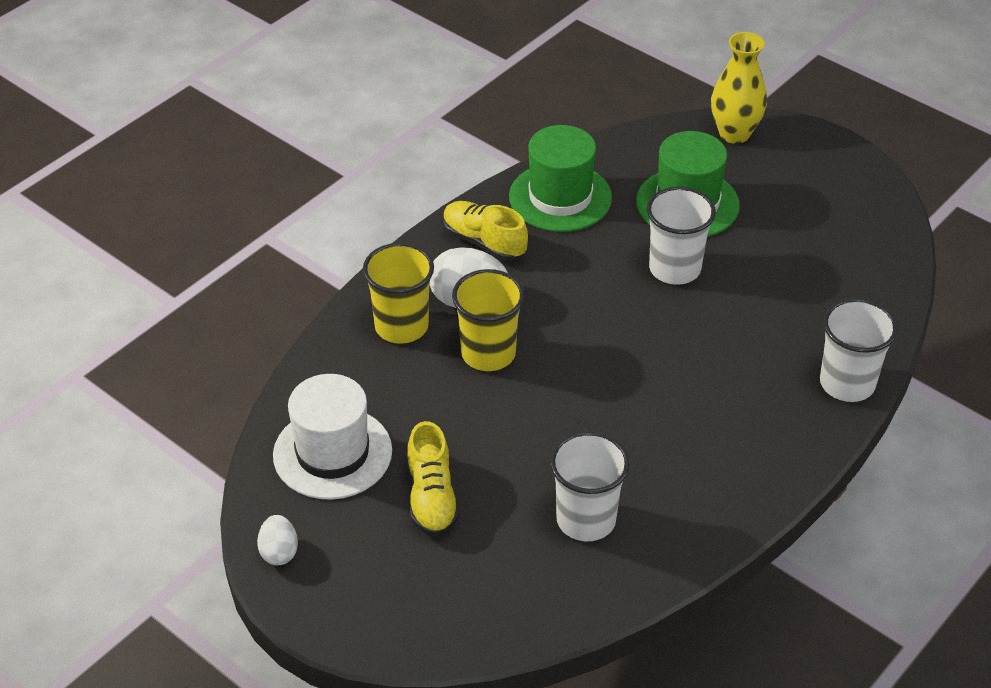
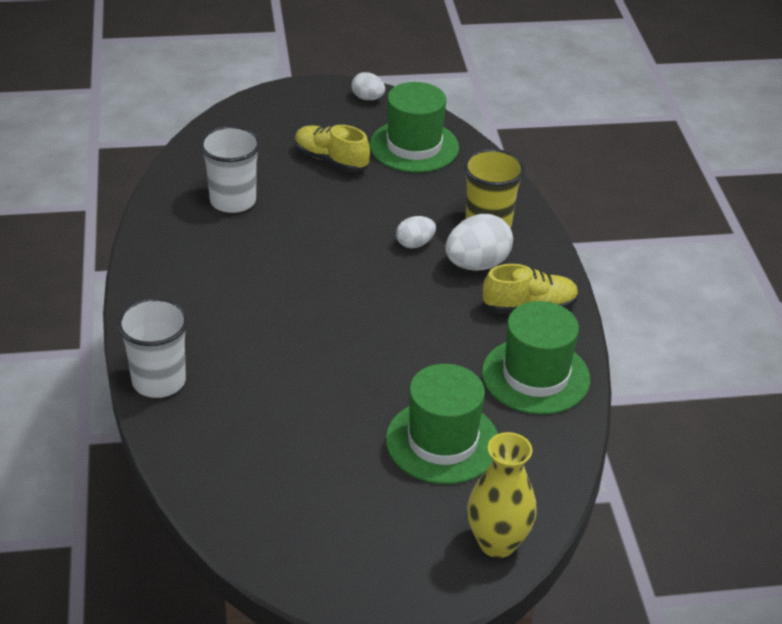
camera: 130 degrees right, 5 degrees down
white hat [273,374,392,500] -> green hat [370,82,459,173]
yellow cup [452,269,525,371] -> white egg [396,216,436,248]
white cup [647,187,716,285] -> none

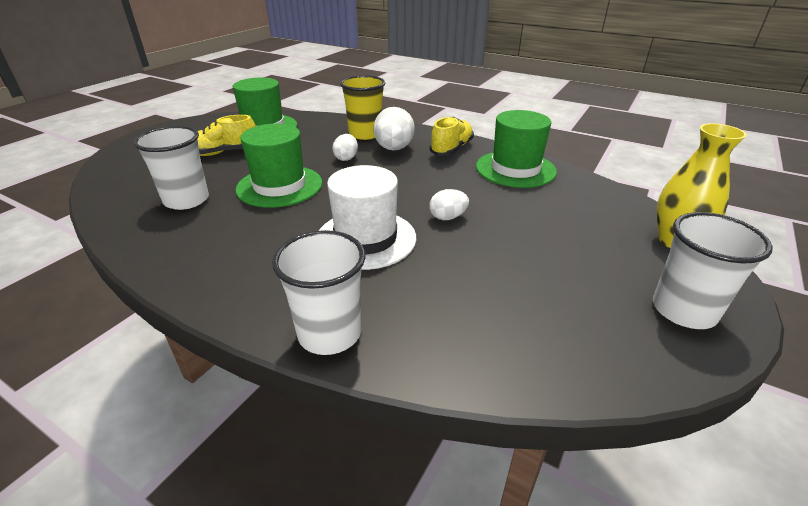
camera: 50 degrees left, 5 degrees down
white egg [351,72,385,100] -> white egg moved to [429,189,469,220]
green hat [386,364,498,484] -> green hat moved to [235,124,322,208]
none -> white hat [319,165,416,270]
none -> white cup [653,212,773,329]

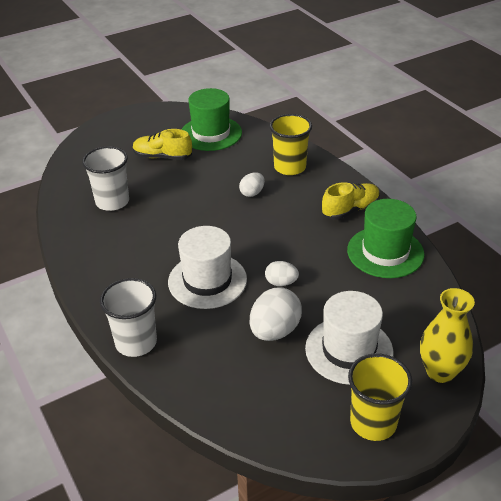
camera: 30 degrees right, 5 degrees up
green hat [235,124,322,208] -> none
white egg [373,107,415,151] -> white egg moved to [250,287,302,341]
white cup [653,212,773,329] -> yellow cup [348,354,412,441]
none -> white hat [305,291,393,385]

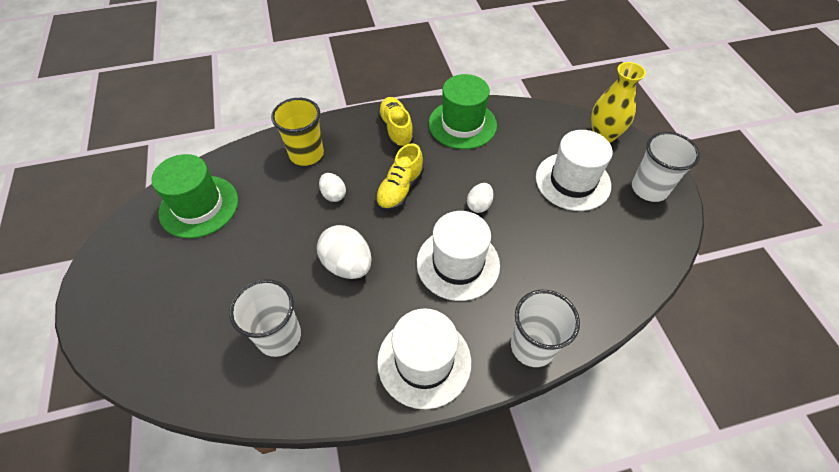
camera: 75 degrees left, 15 degrees up
yellow shoe [133,129,192,160] -> yellow shoe moved to [375,143,424,211]
white egg [250,287,302,341] -> white egg moved to [317,225,372,279]
yellow cup [348,354,412,441] -> white cup [632,132,700,202]
none -> white hat [377,309,471,409]

